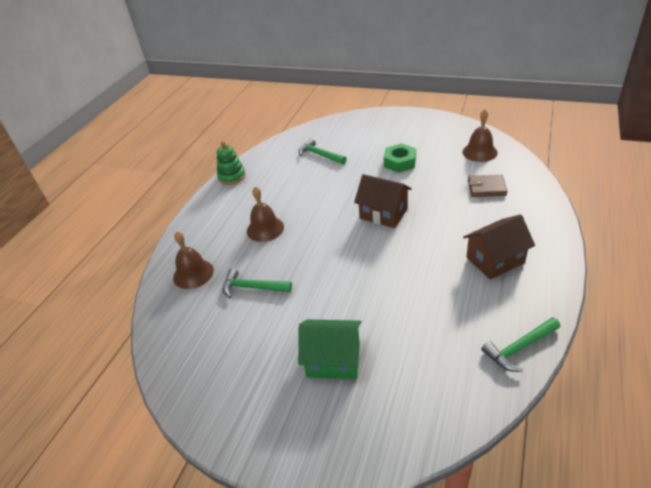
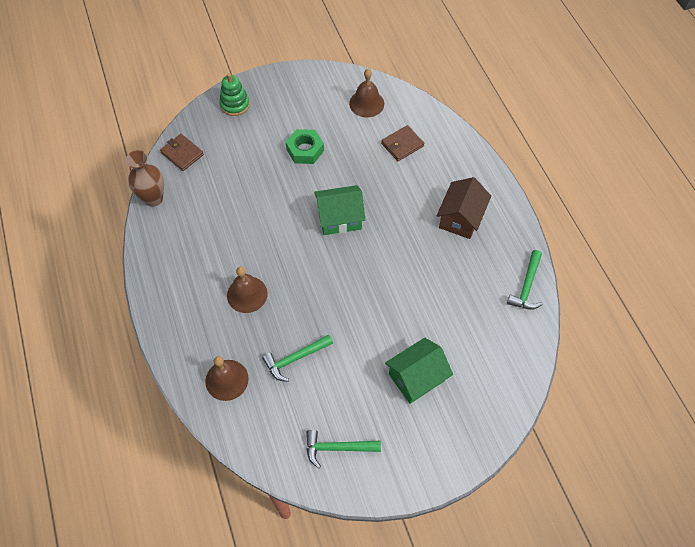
camera: 45 degrees left, 20 degrees up
green stacking toy [217,141,246,185] -> green stacking toy moved to [219,73,250,116]
green hammer [298,138,347,165] -> green hammer moved to [307,430,381,468]
brown house [354,174,412,228] -> green house [314,185,366,235]
none -> brown vase [126,150,164,207]
none -> brown wallet [160,134,204,171]

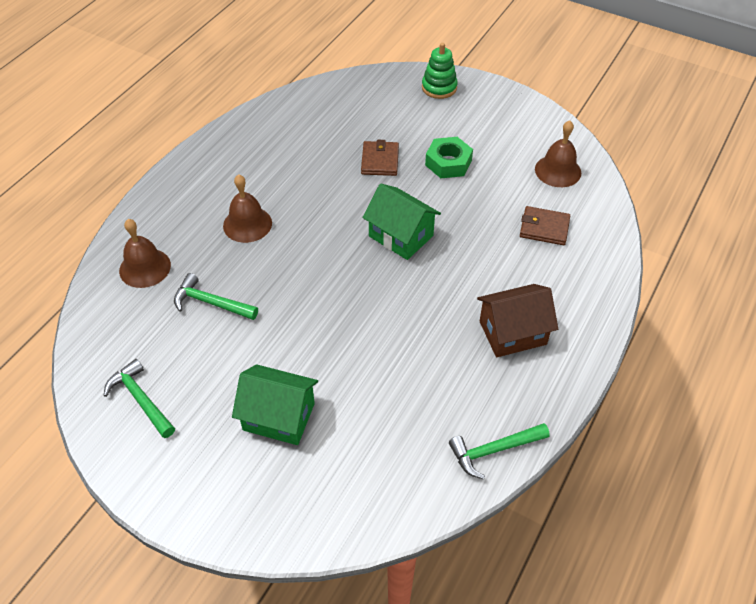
camera: 50 degrees right, 10 degrees down
brown vase [126,150,164,207] -> none
brown wallet [160,134,204,171] -> brown wallet moved to [361,140,399,176]

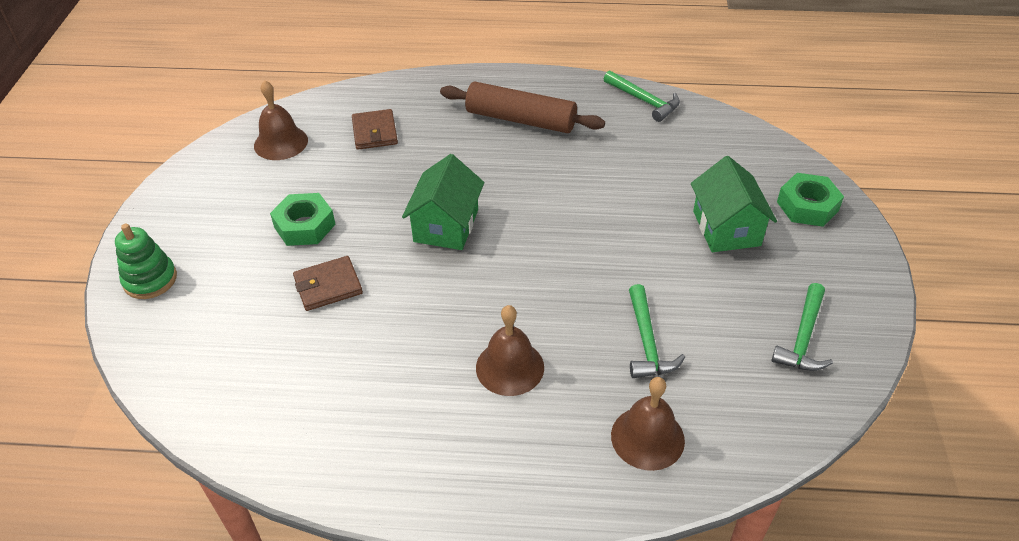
camera: 115 degrees left, 5 degrees down
brown house [477,284,558,357] -> brown rolling pin [440,82,605,133]
none -> green nut [777,173,844,227]

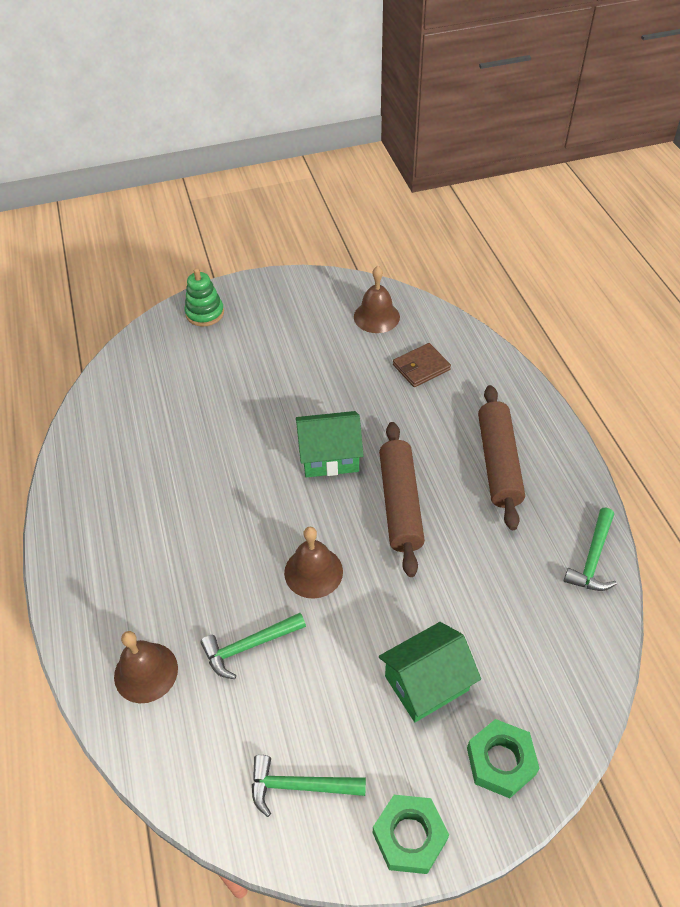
camera: 70 degrees right, 5 degrees up
green nut [270,193,336,246] -> green nut moved to [373,795,449,874]
brown wallet [293,256,363,311] -> none
brown bell [476,305,544,396] -> brown bell moved to [284,527,343,599]
none -> brown rolling pin [379,422,425,577]

